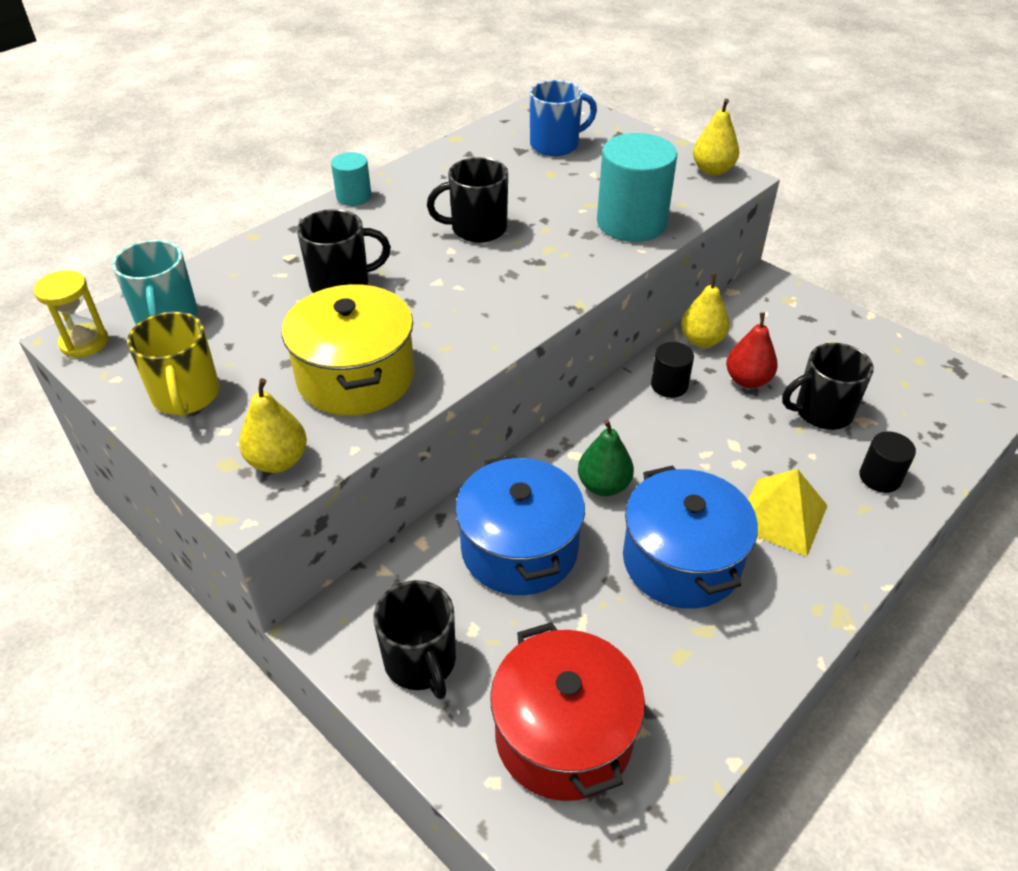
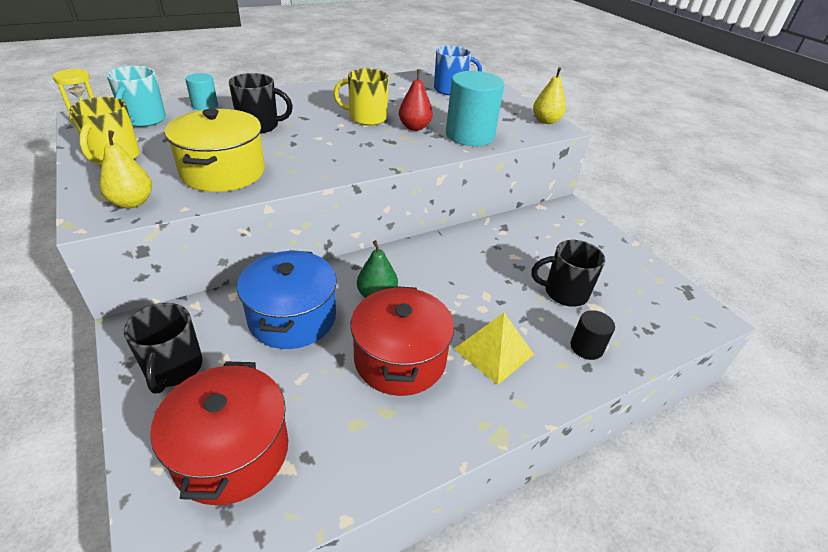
camera: 15 degrees right, 5 degrees down
turquoise cylinder [331,152,372,206] -> turquoise cylinder moved to [185,73,218,110]
black mug [427,157,508,243] -> yellow mug [333,68,389,125]
blue pot [623,465,758,609] -> red pot [350,286,454,396]
black cylinder [651,342,694,398] -> none
yellow pear [681,273,730,347] -> none
red pear [726,312,778,388] -> red pear moved to [399,69,433,131]

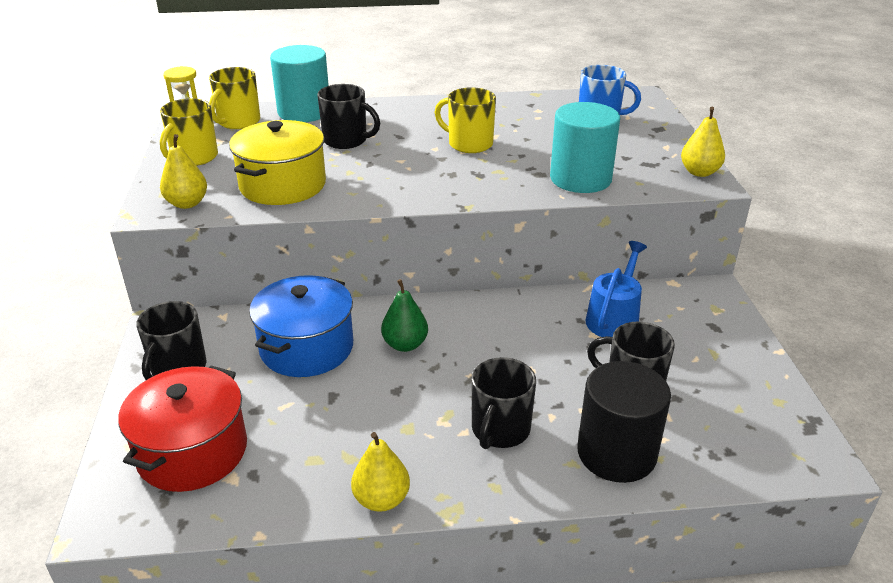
camera: 25 degrees right, 5 degrees down
turquoise mug [107,66,166,127] -> yellow mug [209,67,260,129]
turquoise cylinder [185,73,218,110] -> turquoise cylinder [270,45,329,122], size x1.93
red pot [350,286,454,396] -> none
red pear [399,69,433,131] -> none
yellow pyramid [454,313,534,385] -> black mug [472,357,536,449]
black cylinder [571,310,615,360] -> black cylinder [577,361,671,483], size x1.93
none -> yellow pear [351,432,410,512]
none -> blue watering can [586,241,647,337]

